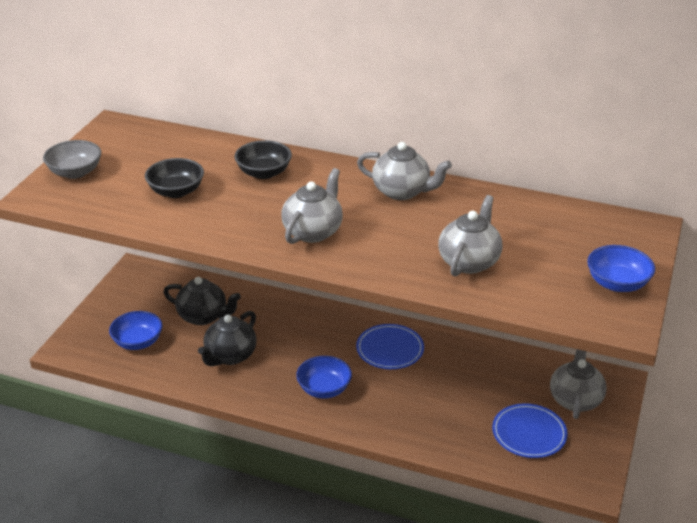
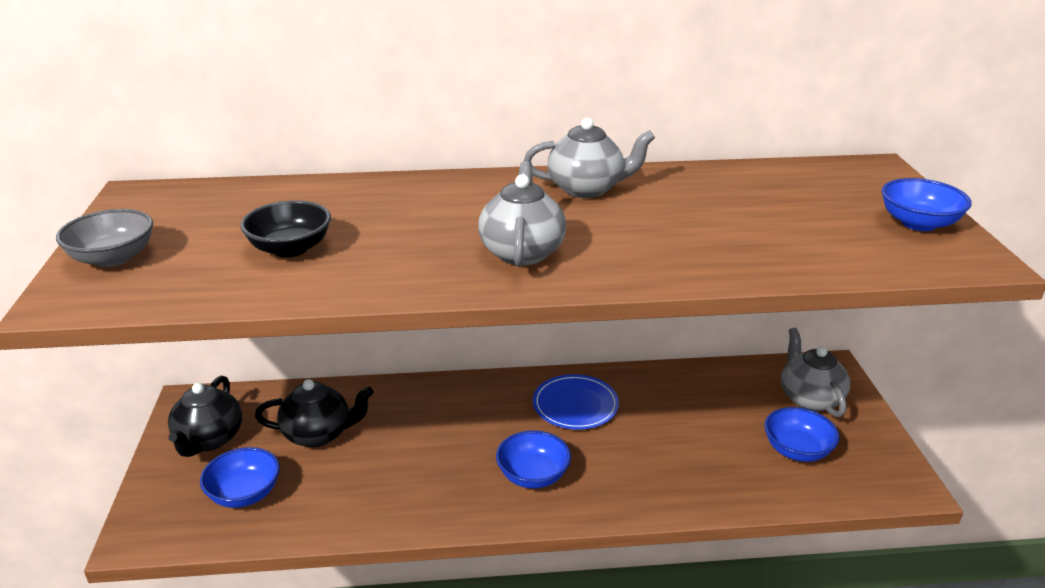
camera: 25 degrees left, 5 degrees down
black teapot [198,311,257,366] -> black teapot moved to [168,376,242,457]
black bowl [235,140,292,179] -> none
grey teapot [438,195,502,277] -> none
blue plate [492,403,568,458] -> blue bowl [764,407,840,462]

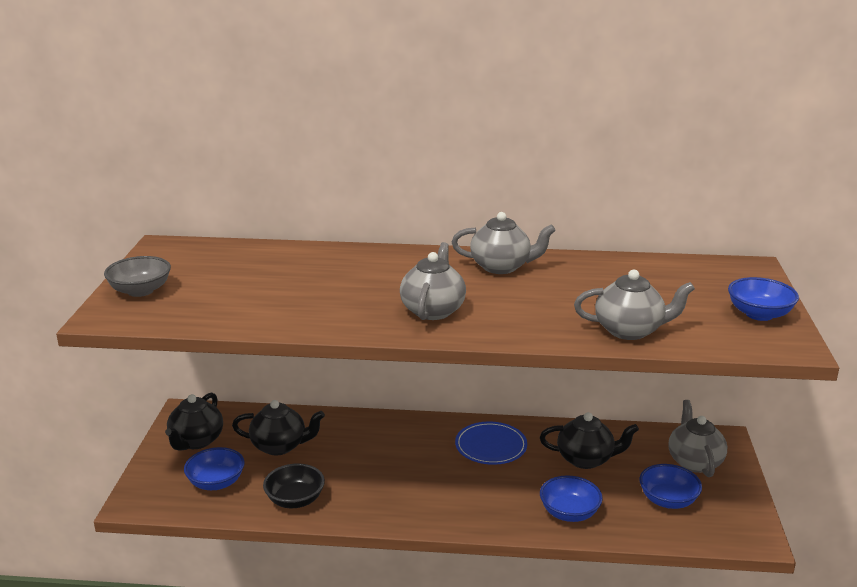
camera: 10 degrees right, 5 degrees down
black bowl [240,200,331,257] -> black bowl moved to [263,463,325,508]
blue bowl [496,430,571,489] -> blue bowl moved to [540,475,603,522]
none -> black teapot [540,412,639,469]
none -> grey teapot [574,270,695,340]

